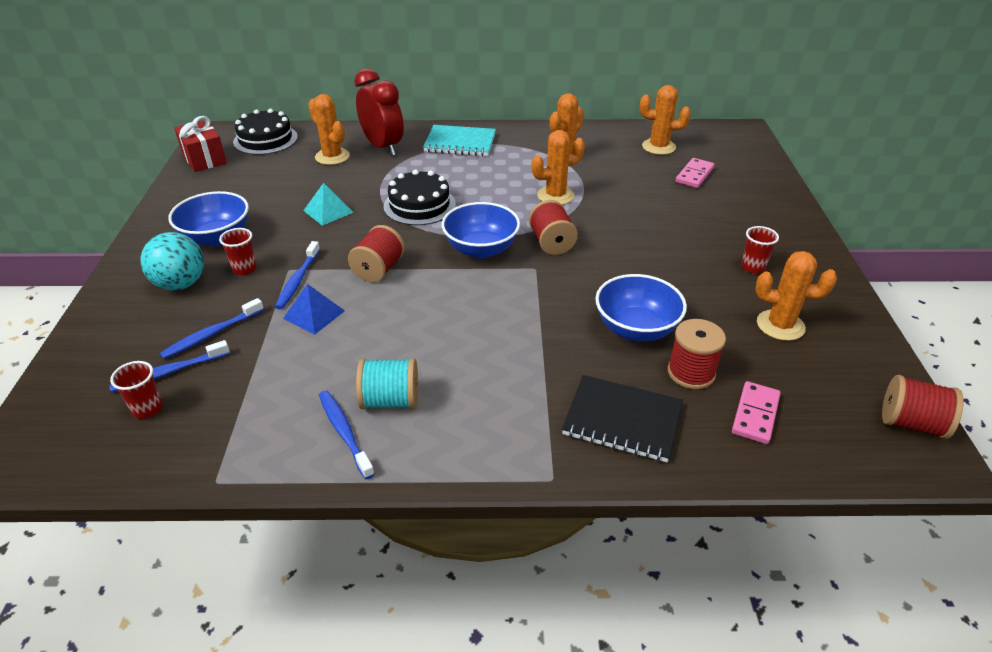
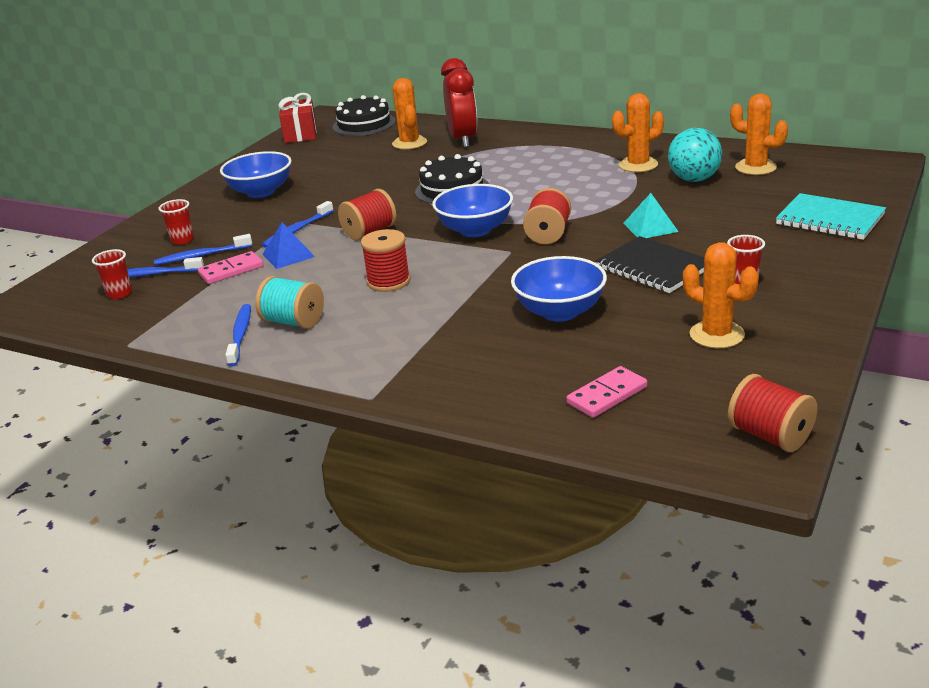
camera: 30 degrees right, 10 degrees down
turquoise ball [141,232,204,290] -> turquoise ball moved to [668,128,722,182]
red cup [219,228,257,275] -> red cup moved to [158,199,194,245]
turquoise pyramid [303,183,354,226] -> turquoise pyramid moved to [623,193,679,238]
turquoise notebook [423,125,496,156] -> turquoise notebook moved to [776,193,886,240]
orange cactus [532,130,585,205] -> none
black notebook [562,375,683,462] -> black notebook moved to [596,236,705,293]
red spool [668,319,726,389] -> red spool moved to [361,229,410,292]
pink domino [675,158,715,188] -> pink domino moved to [198,251,264,284]

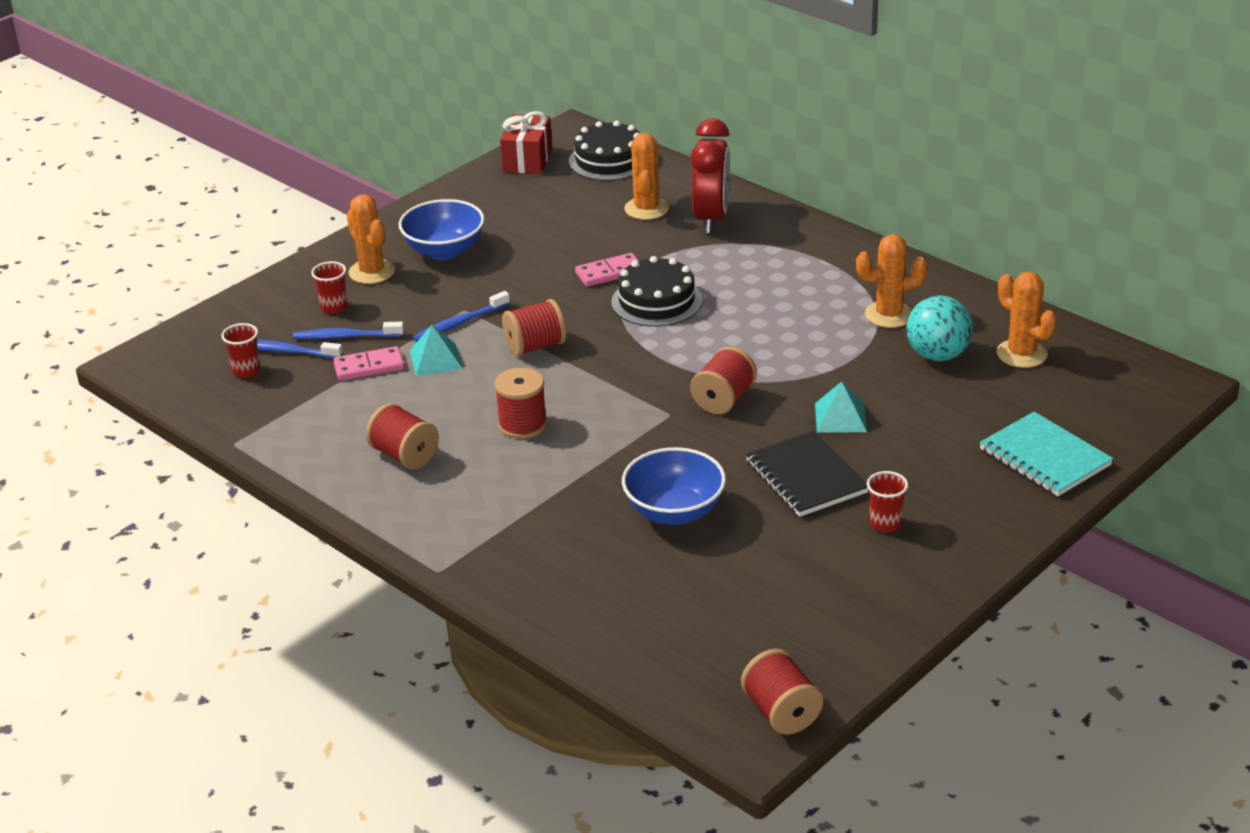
camera: 15 degrees right, 5 degrees up
blue toothbrush [226,304,251,367] -> none
turquoise spool [255,276,324,329] -> red spool [366,403,439,469]
blue pyramid [262,223,315,269] -> turquoise pyramid [410,325,463,376]
blue bowl [432,184,513,237] -> none
pink domino [567,366,647,418] -> pink domino moved to [575,253,639,287]
orange cactus [683,242,759,348] -> orange cactus moved to [347,194,395,284]

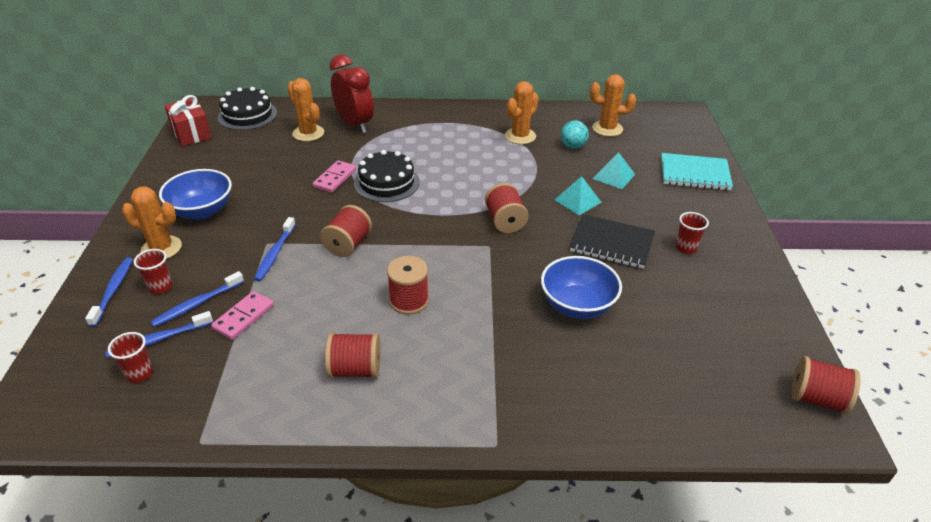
camera: 45 degrees left, 5 degrees up
turquoise pyramid [410,325,463,376] -> turquoise pyramid moved to [593,152,635,189]
turquoise ball [906,295,973,361] -> turquoise ball [561,120,589,149], size x0.66
none -> blue toothbrush [85,258,133,327]

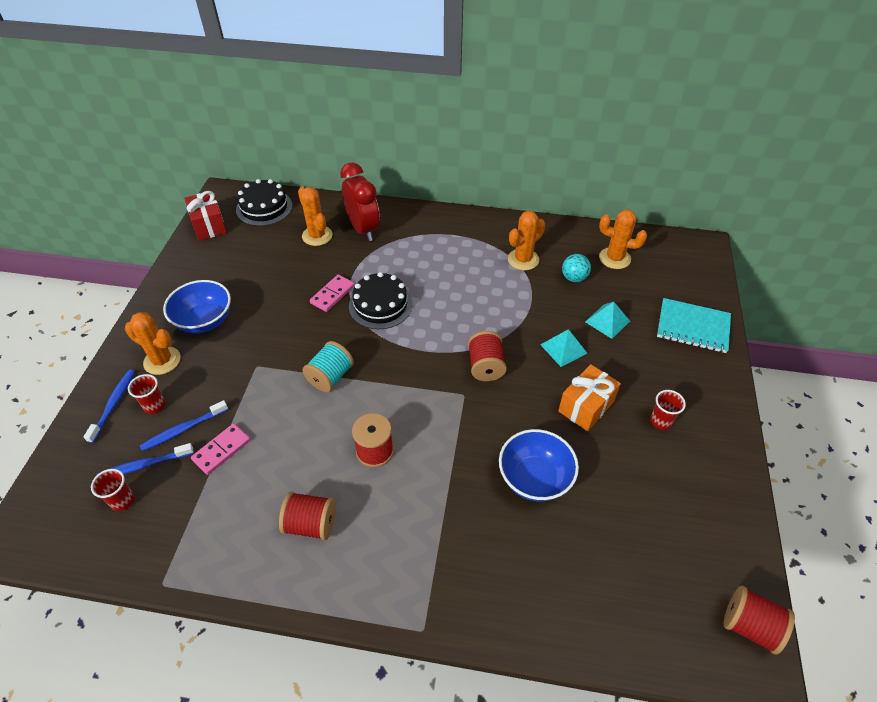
camera: 10 degrees right, 10 degrees up
blue toothbrush [254,217,296,282] -> none
red spool [320,205,372,257] -> turquoise spool [302,341,354,392]
black notebook [570,214,655,269] -> orange gift [558,364,621,431]

